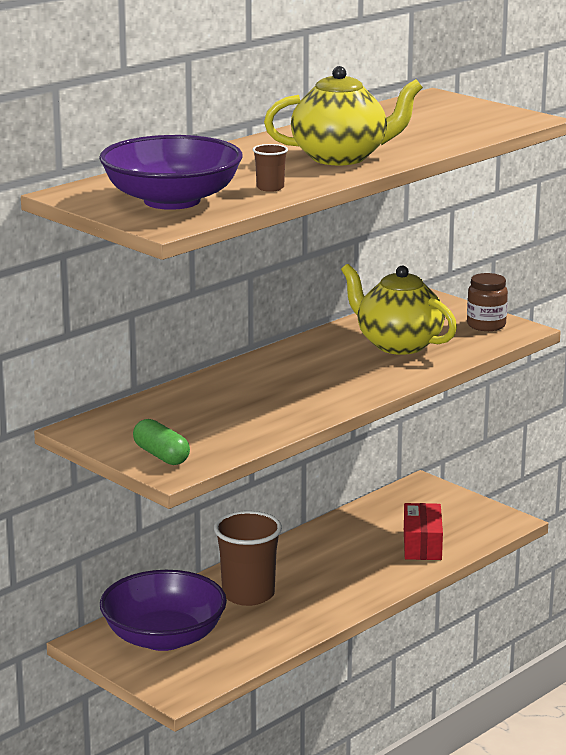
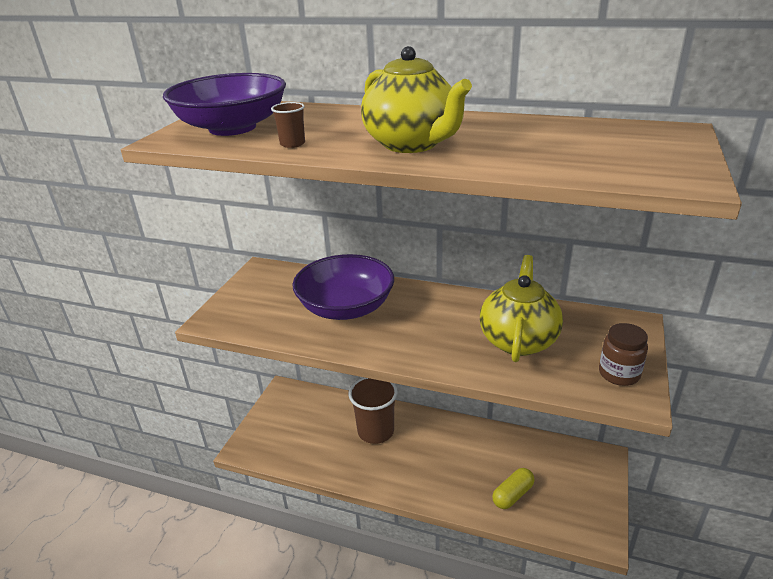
camera: 65 degrees right, 10 degrees up
purple bowl [100,570,227,651] -> purple bowl moved to [292,254,394,320]
green capsule [133,419,190,465] -> none
red box [404,503,443,560] -> yellow capsule [492,468,535,509]

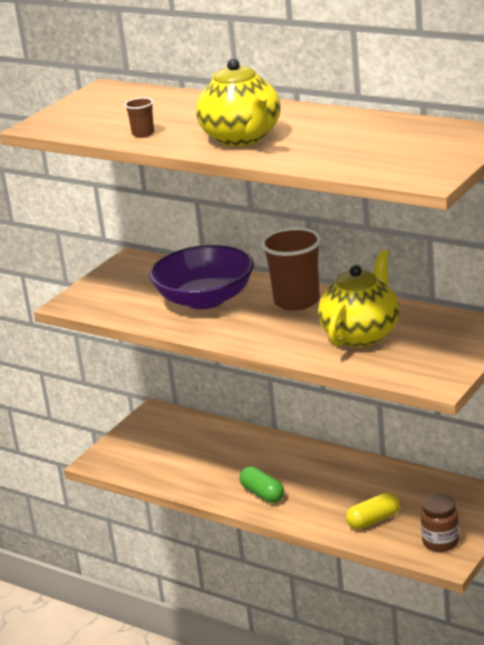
camera: 15 degrees right, 5 degrees down
purple bowl [163,73,286,136] -> none
brown cup [349,377,398,444] -> brown cup moved to [261,228,321,311]
brown jar [599,323,648,386] -> brown jar moved to [421,494,459,552]
none -> green capsule [239,466,284,503]

